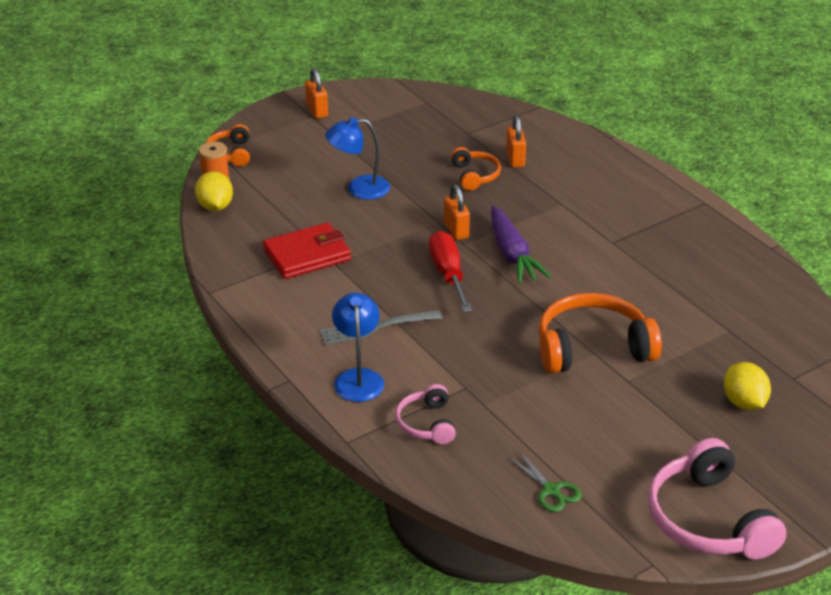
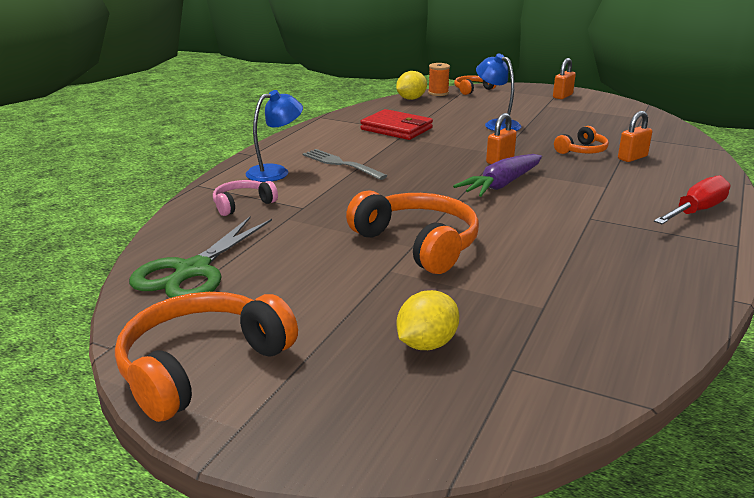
camera: 60 degrees right, 10 degrees down
red screwdriver [429,231,472,312] -> red screwdriver moved to [654,175,730,224]
green scissors [507,451,582,512] -> green scissors [129,217,272,298], size x1.95
pink headphones [648,438,786,559] -> orange headphones [115,292,298,422]

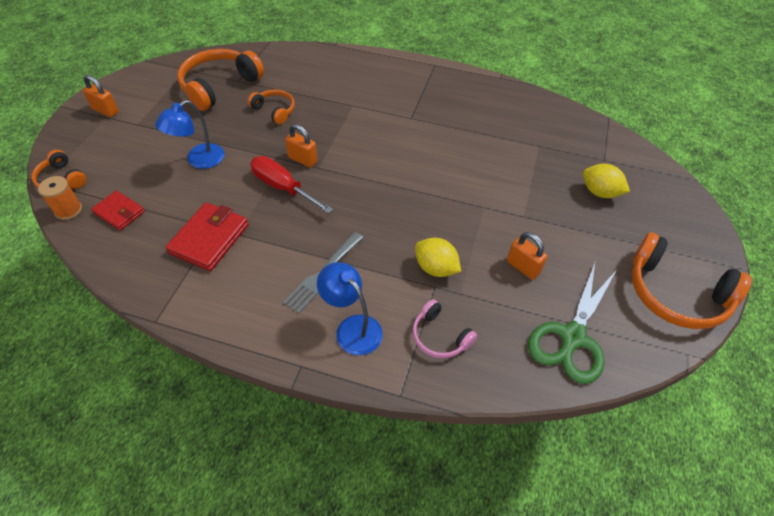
camera: 100 degrees left, 25 degrees up
green scissors [129,217,272,298] -> green scissors turned 105 degrees clockwise [528,263,616,384]
orange headphones [346,190,479,274] -> orange headphones moved to [178,49,264,111]
yellow lemon [396,71,427,100] -> yellow lemon moved to [415,238,461,277]
purple carrot [453,154,542,197] -> none
orange padlock [618,111,652,162] -> orange padlock moved to [507,232,547,280]
red screwdriver [654,175,730,224] -> red screwdriver moved to [250,156,333,214]
none -> red wallet [91,191,145,231]

